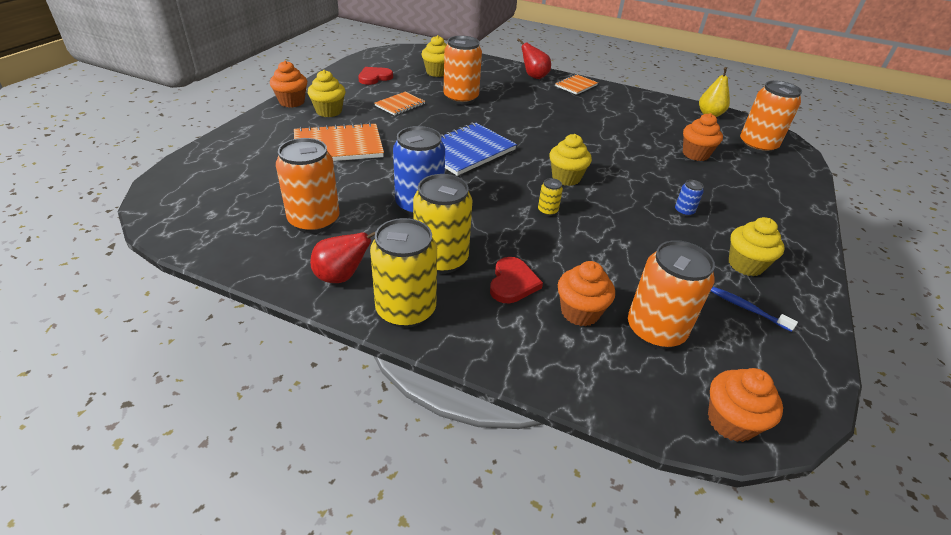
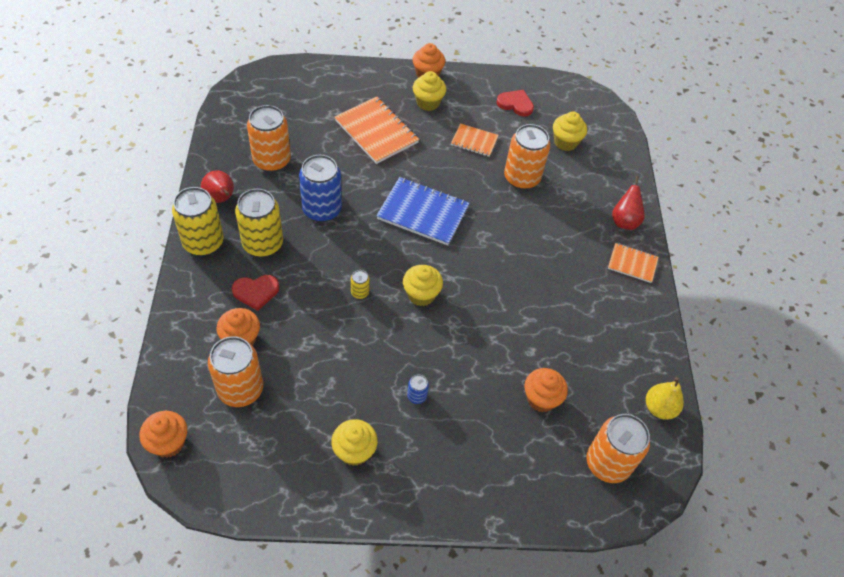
camera: 65 degrees right, 15 degrees up
blue toothbrush [711,287,798,332] -> none

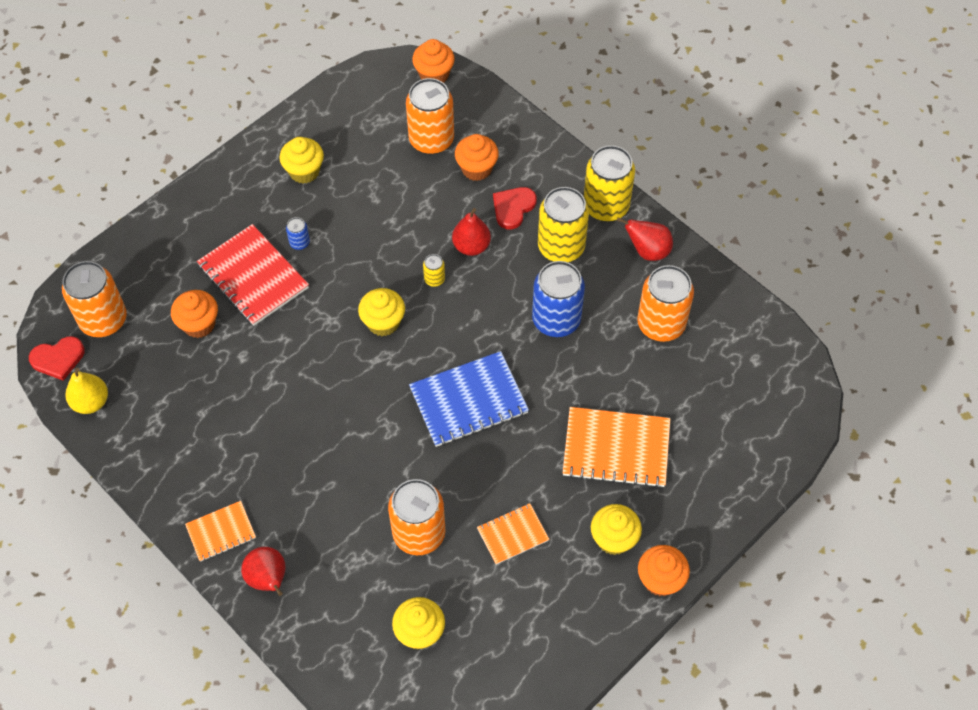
camera: 140 degrees right, 5 degrees up
red heart [497,90,534,117] -> red heart moved to [29,336,85,381]
none -> red notebook [197,224,309,326]
none -> red pear [452,208,491,256]

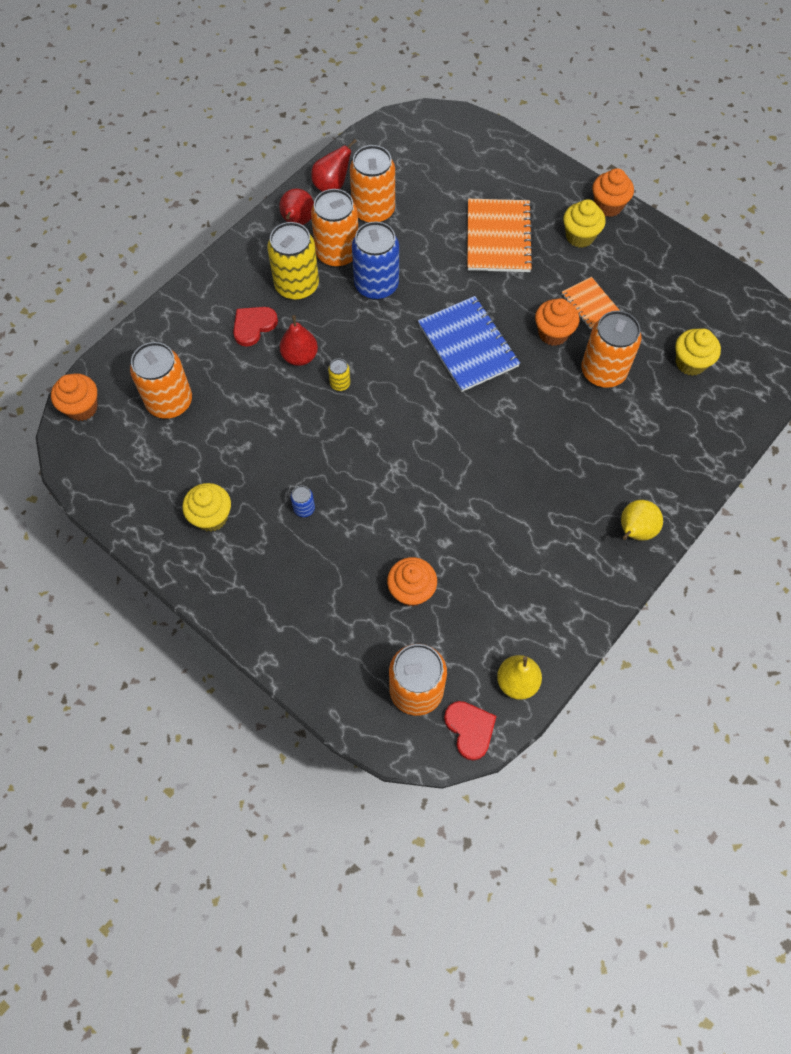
camera: 95 degrees left, 5 degrees up
orange notebook [185,501,256,562] -> yellow pear [621,500,663,541]
red notebook [197,224,309,326] -> none
red pear [241,547,285,596] -> red pear moved to [311,139,357,192]
yellow cupcake [358,288,405,336] -> none
orange cupcake [455,134,499,181] -> orange cupcake moved to [535,298,579,346]
red heart [493,187,537,229] -> red heart turned 105 degrees clockwise [233,307,278,347]
yellow can [584,145,635,222] -> none
none -> orange can [311,189,358,268]

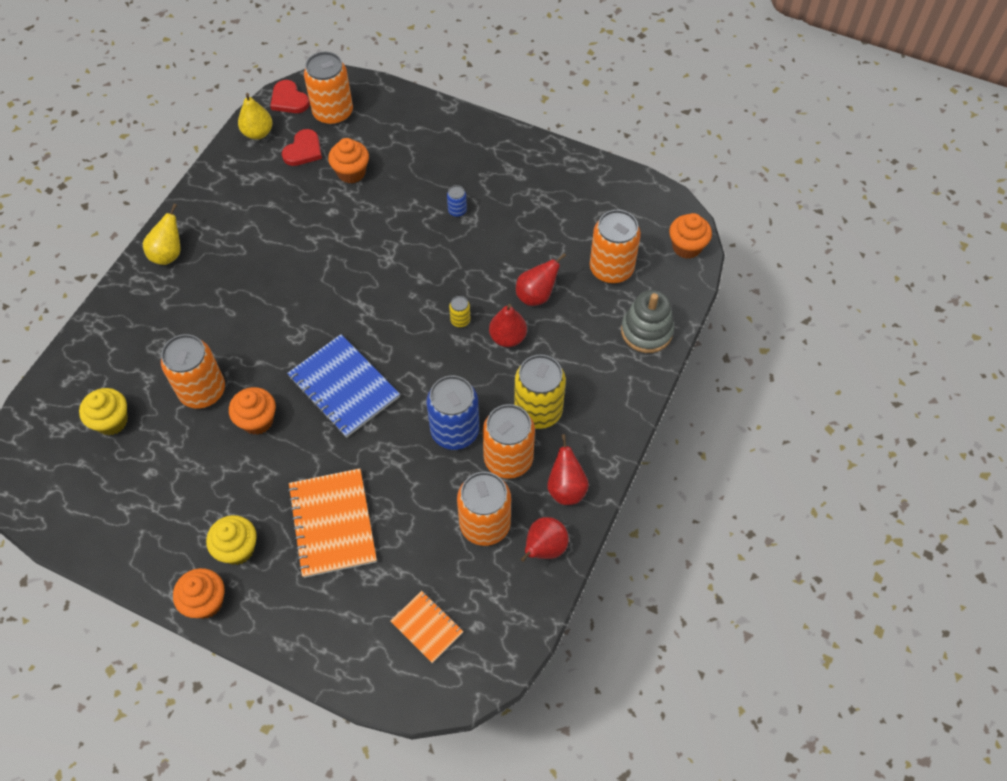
camera: 165 degrees right, 5 degrees down
yellow cupcake [182,483,231,532] -> none
red heart [233,307,278,347] -> red heart moved to [282,129,322,166]
orange notebook [562,277,620,329] -> orange notebook moved to [391,591,463,663]
none -> red pear [516,253,566,306]
none -> grey stacking toy [621,290,674,353]

